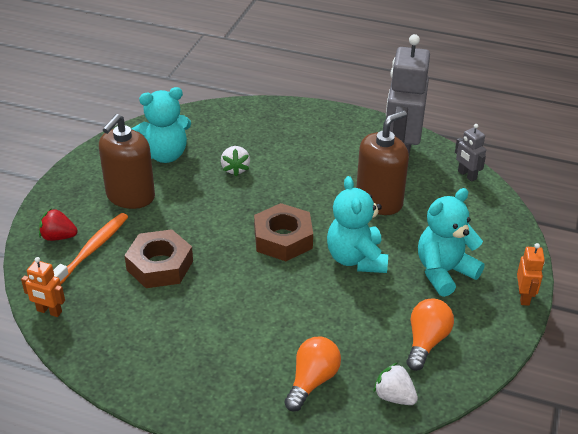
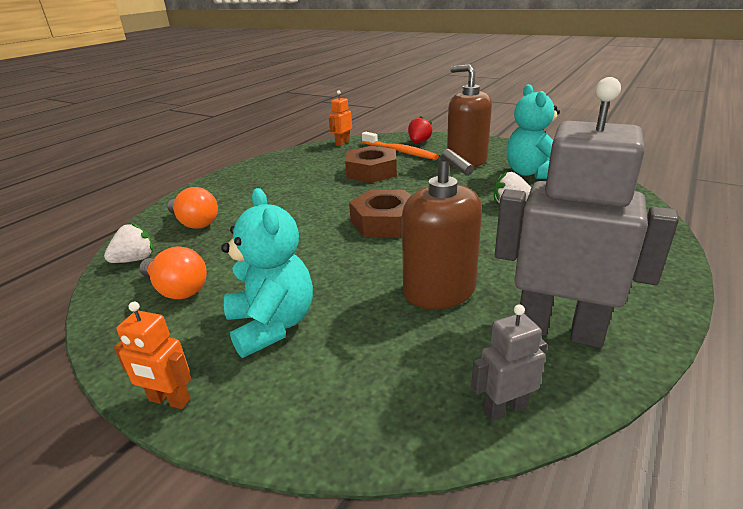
camera: 105 degrees right, 10 degrees down
turquoise teddy bear [327,176,388,273] -> none

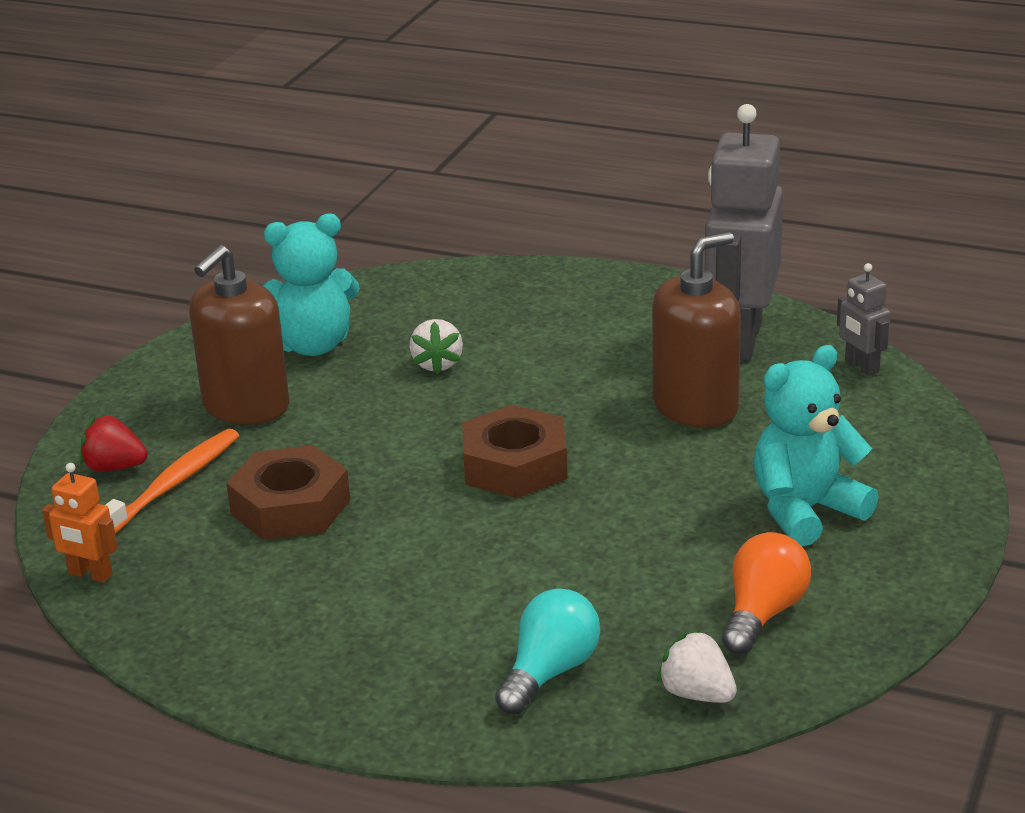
camera: 100 degrees left, 0 degrees up
orange robot [114,302,191,409] -> none
orange light bulb [167,187,218,229] -> turquoise light bulb [495,588,600,714]

